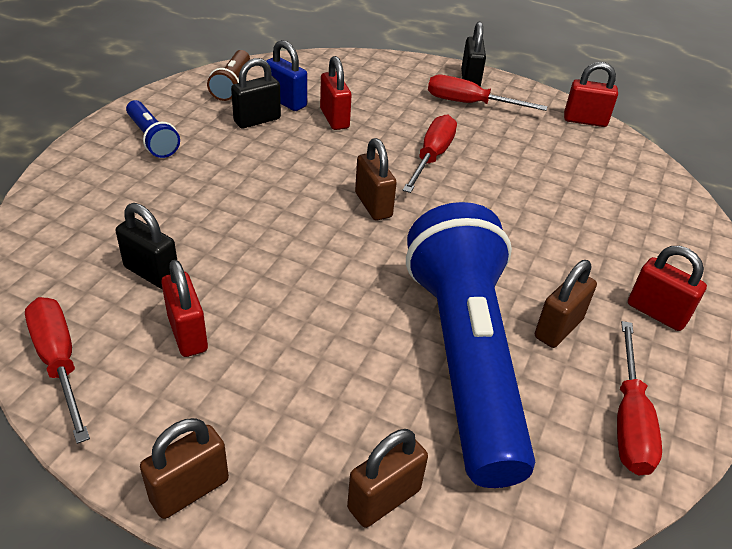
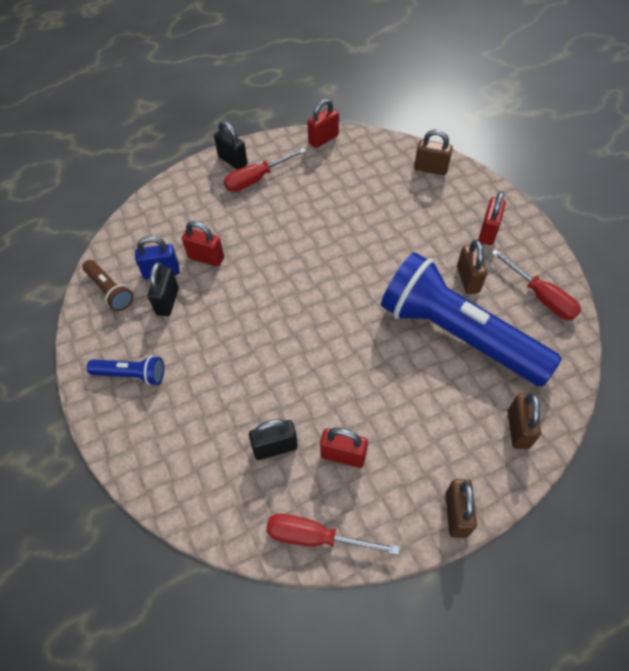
camera: 45 degrees left, 15 degrees up
brown padlock [355,138,397,221] -> brown padlock moved to [414,130,453,175]
red screwdriver [403,115,457,193] -> none
red padlock [628,246,707,331] -> red padlock turned 60 degrees counterclockwise [479,191,506,245]

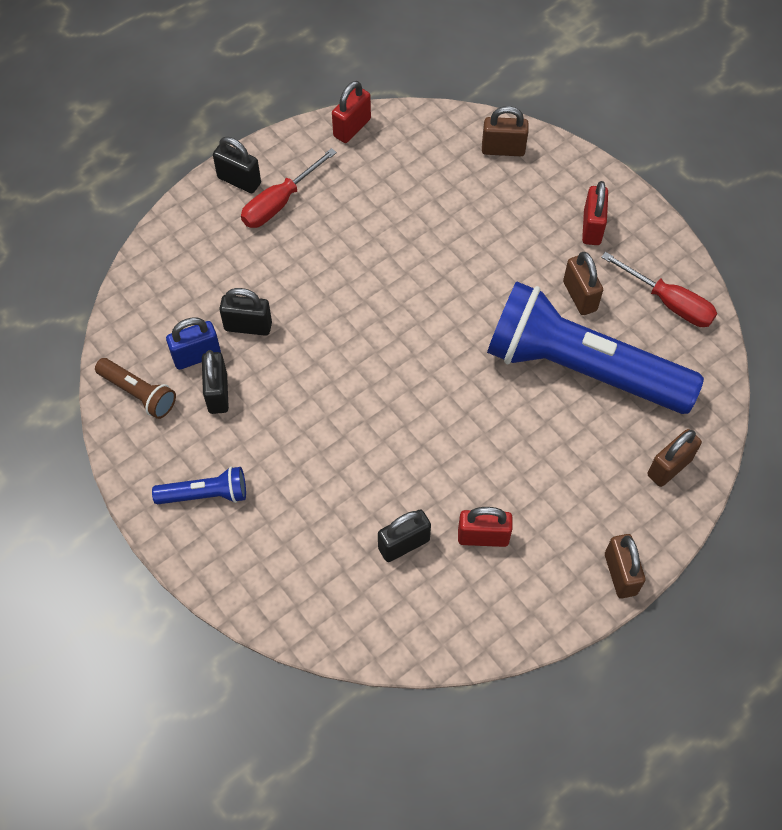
camera: 15 degrees left, 5 degrees up
red padlock [182,221,224,267] -> black padlock [219,288,272,336]
red screwdriver [266,514,400,555] -> none
brown padlock [507,393,541,449] -> brown padlock turned 60 degrees clockwise [647,429,702,487]

